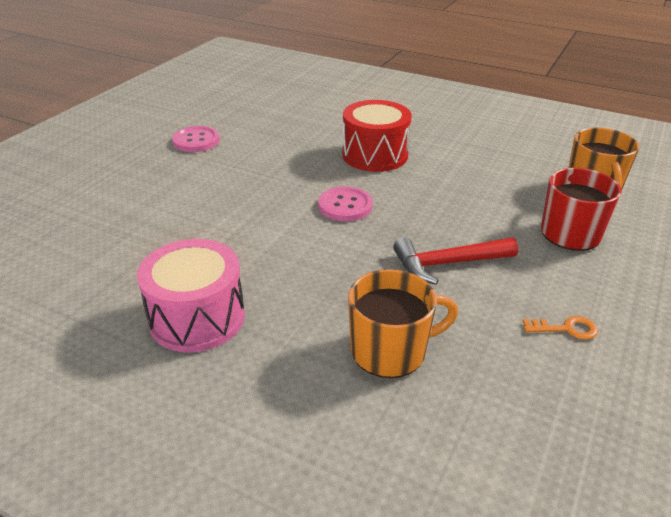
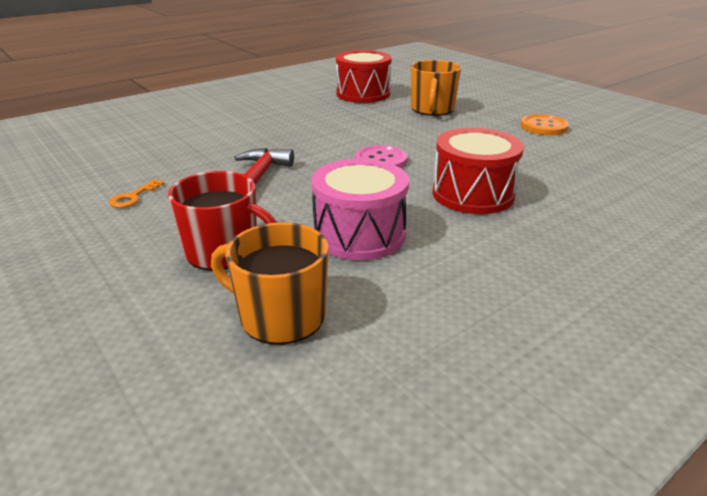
camera: 115 degrees right, 5 degrees down
pink drum [137,239,245,352] -> pink drum moved to [311,159,409,260]
pink button [172,126,220,152] -> orange button [520,114,569,135]
orange mug [348,269,458,378] -> orange mug moved to [411,60,461,116]
none -> red drum [336,50,392,103]

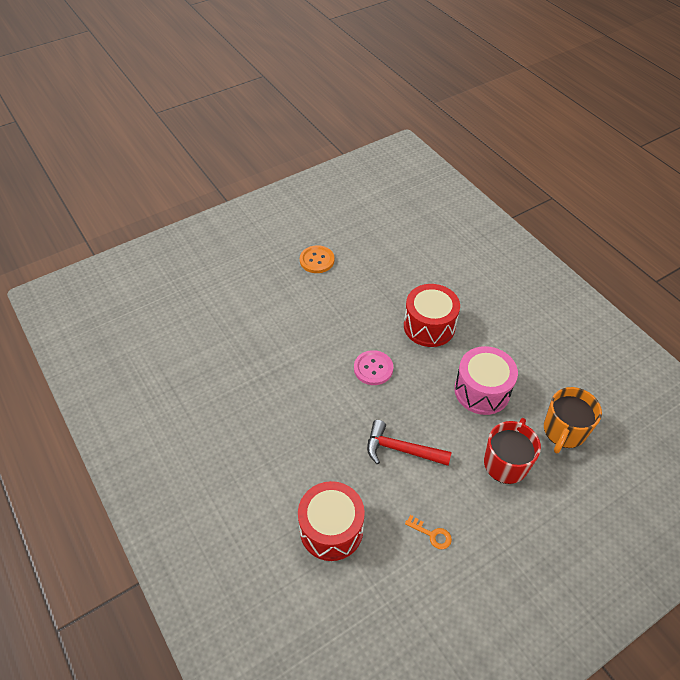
camera: 85 degrees left, 20 degrees up
red drum [336,50,392,103] -> red drum moved to [298,481,365,561]
orange mug [411,60,461,116] -> none

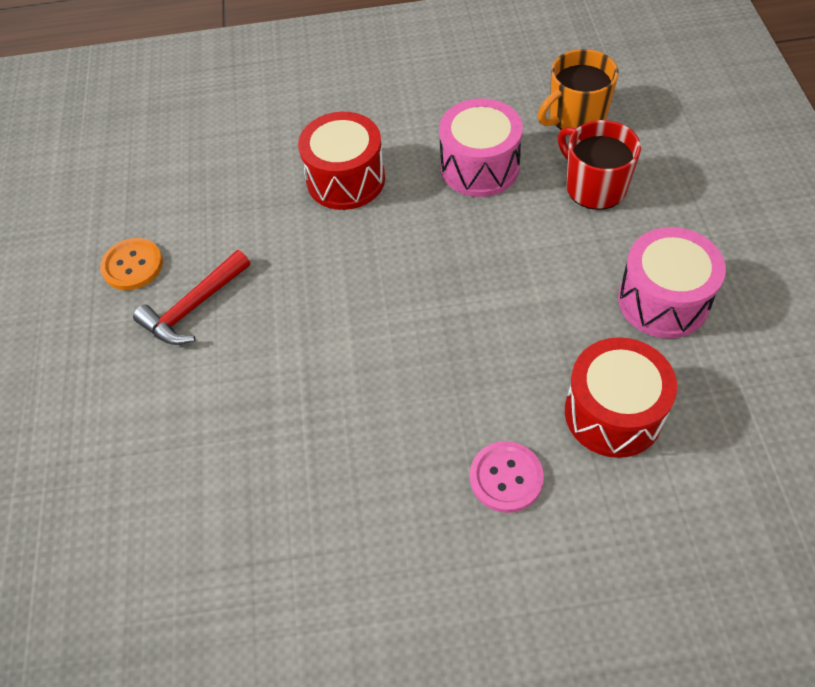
camera: 60 degrees left, 5 degrees up
pink button [354,350,393,385] -> pink button moved to [470,441,544,513]
red hammer [367,420,452,466] -> red hammer moved to [133,250,250,345]
orange key [405,515,452,549] -> pink drum [618,227,726,338]
orange mug [544,387,602,453] -> orange mug turned 90 degrees clockwise [538,49,619,130]

